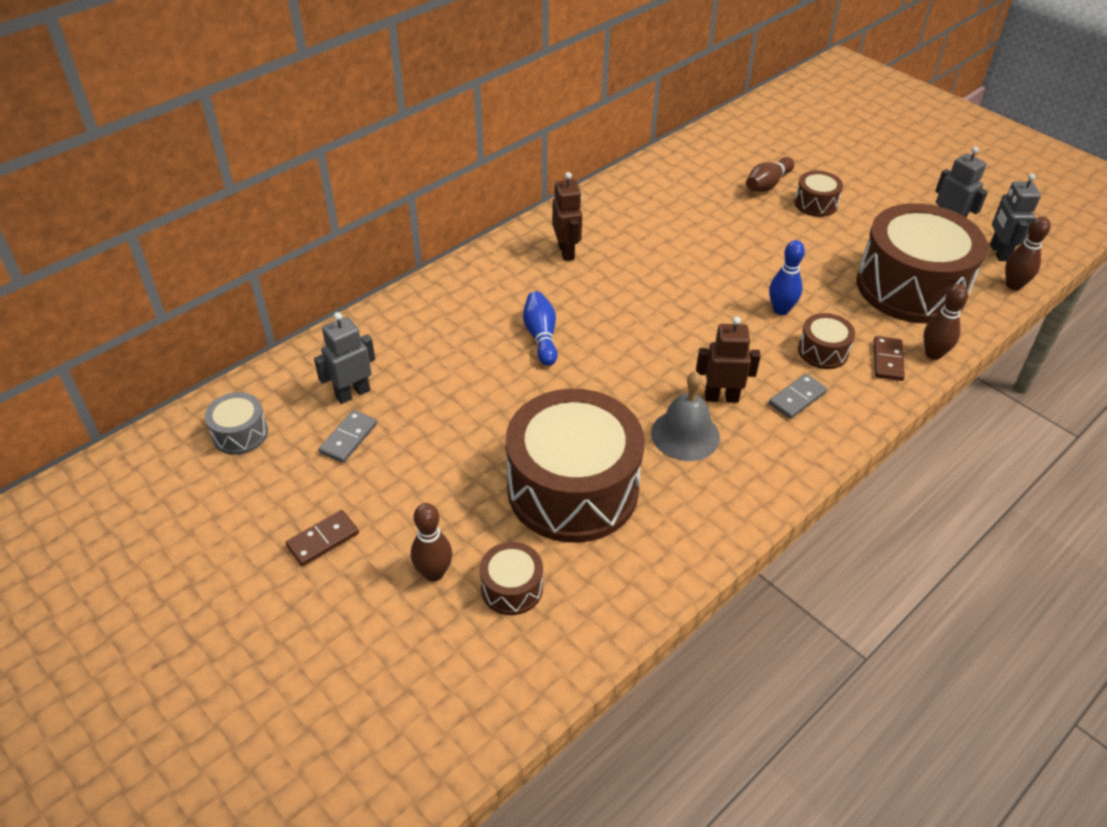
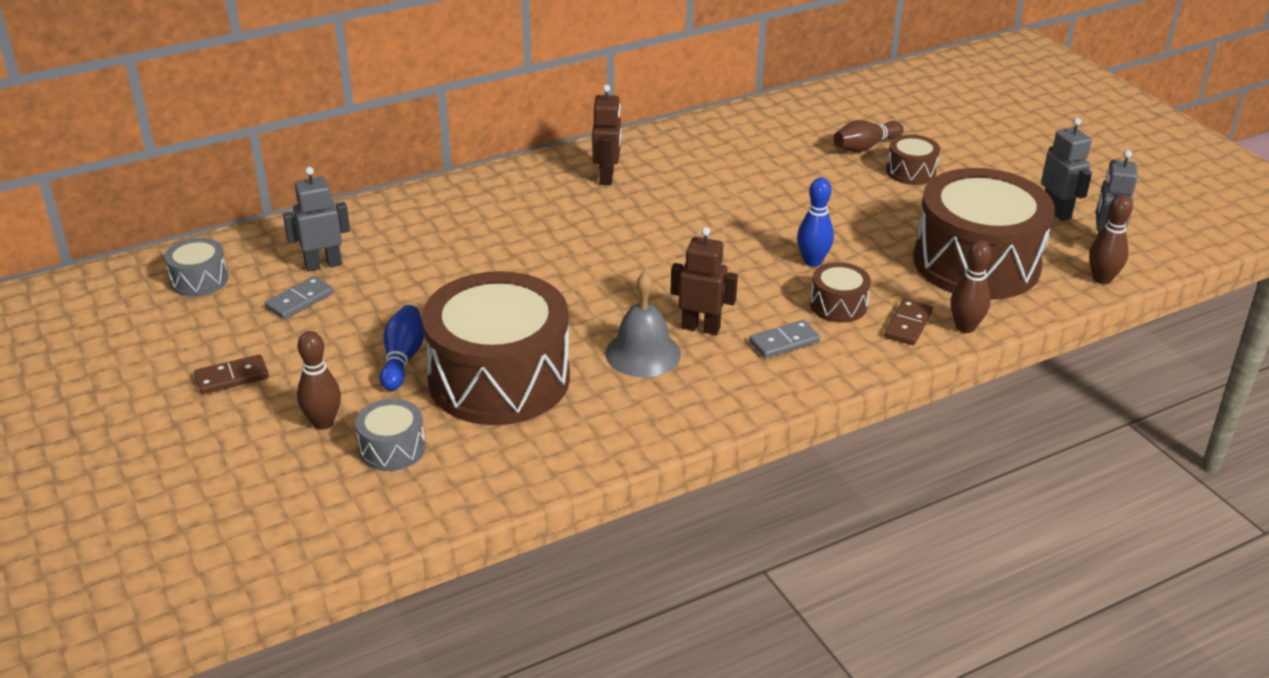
camera: 15 degrees right, 10 degrees down
brown drum [479,542,543,615] -> grey drum [355,399,425,471]
blue bowling pin [523,291,558,366] -> blue bowling pin moved to [380,305,424,391]

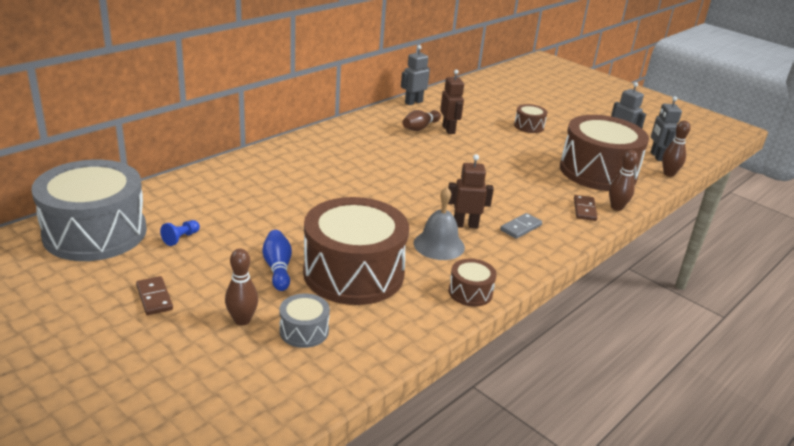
camera: 20 degrees left, 5 degrees down
grey drum [164,238,228,297] -> grey drum [32,160,147,261], size x2.30
brown domino [194,354,269,394] -> brown domino turned 75 degrees counterclockwise [136,276,173,315]
grey domino [265,276,334,319] -> blue pawn [160,220,200,246]
grey robot [283,167,350,272] -> grey robot moved to [401,45,430,105]
brown robot [592,85,621,185] -> brown robot moved to [440,69,464,134]
blue bowling pin [797,178,834,267] -> none
brown drum [810,262,871,323] -> brown drum moved to [449,259,497,307]
brown bowling pin [833,120,904,152] -> brown bowling pin moved to [402,110,441,131]

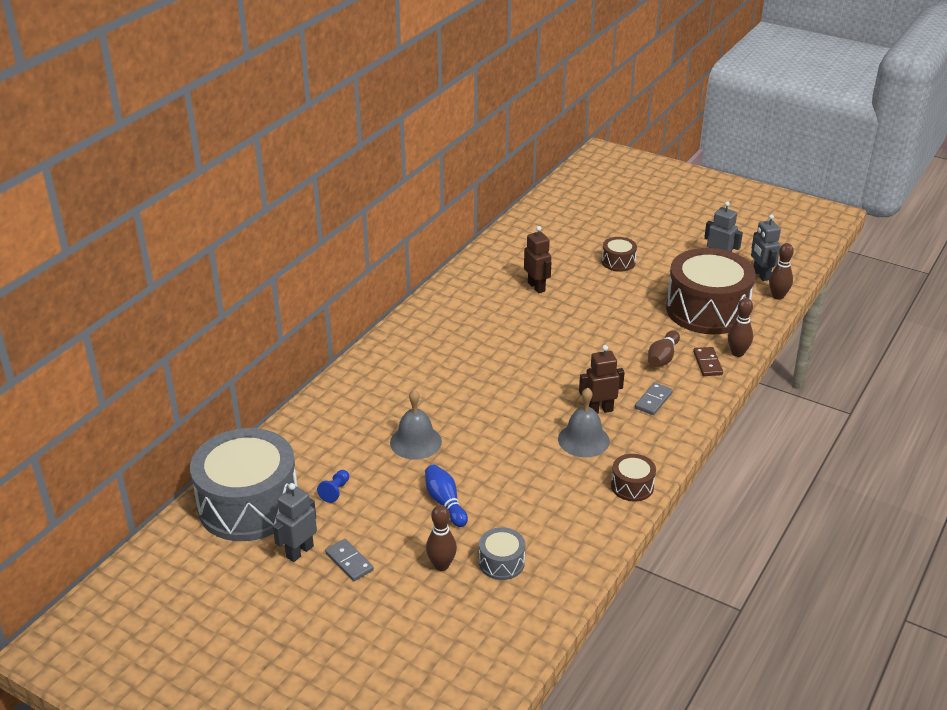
camera: 10 degrees left, 5 degrees up
brown domino [136,276,173,315] -> grey domino [325,539,374,581]
brown drum [303,197,409,305] -> none
grey robot [401,45,430,105] -> grey robot moved to [273,483,317,562]
brown bowling pin [402,110,441,131] -> brown bowling pin moved to [648,330,680,367]
none -> grey bell [390,390,442,460]

